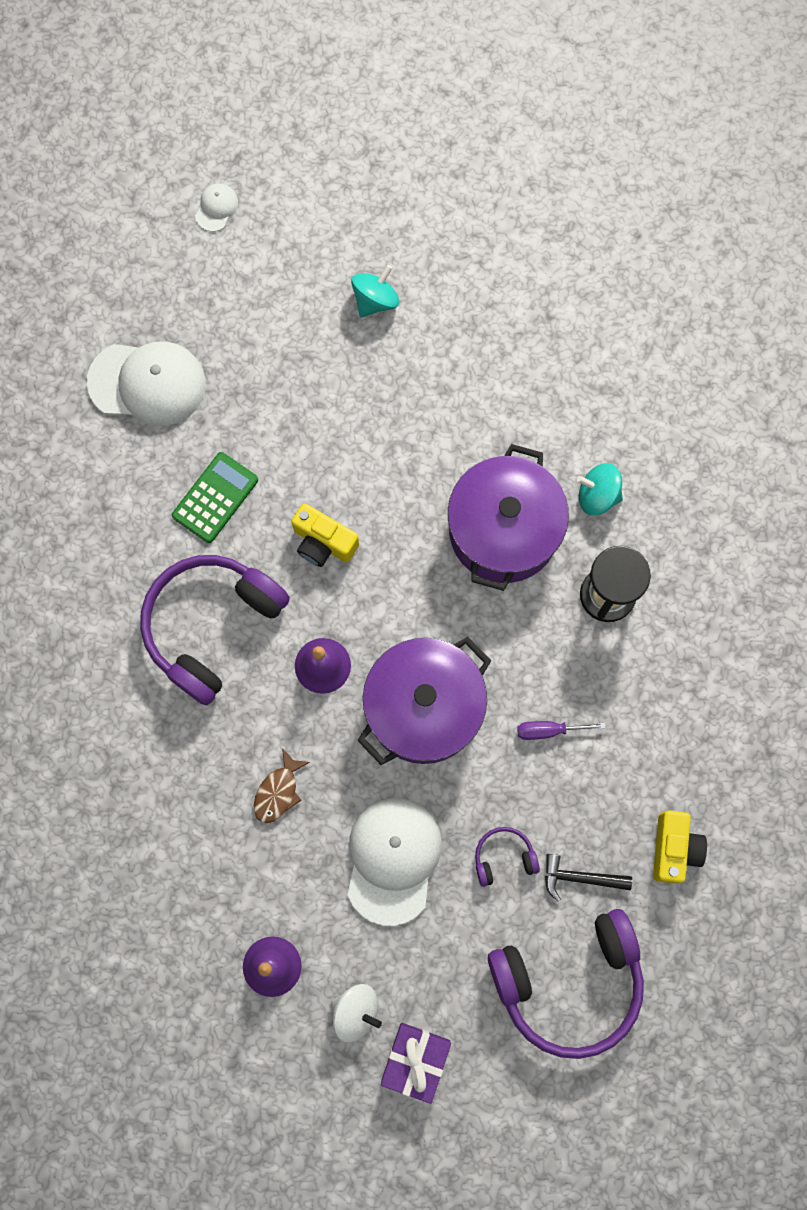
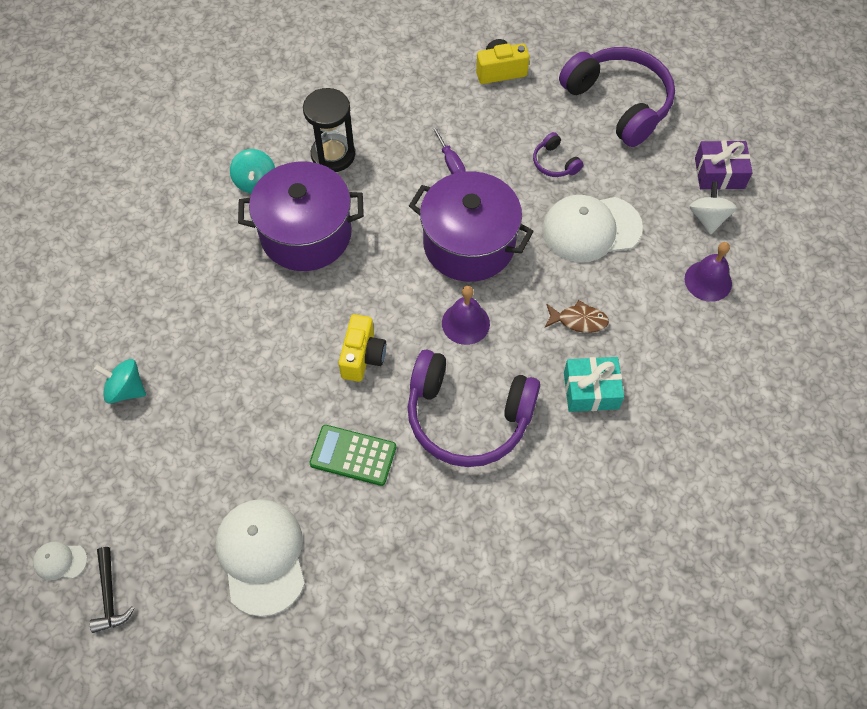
camera: 110 degrees left, 15 degrees down
black hammer [545,854,632,902] -> black hammer moved to [90,547,135,633]
none -> turquoise gift [564,357,624,412]

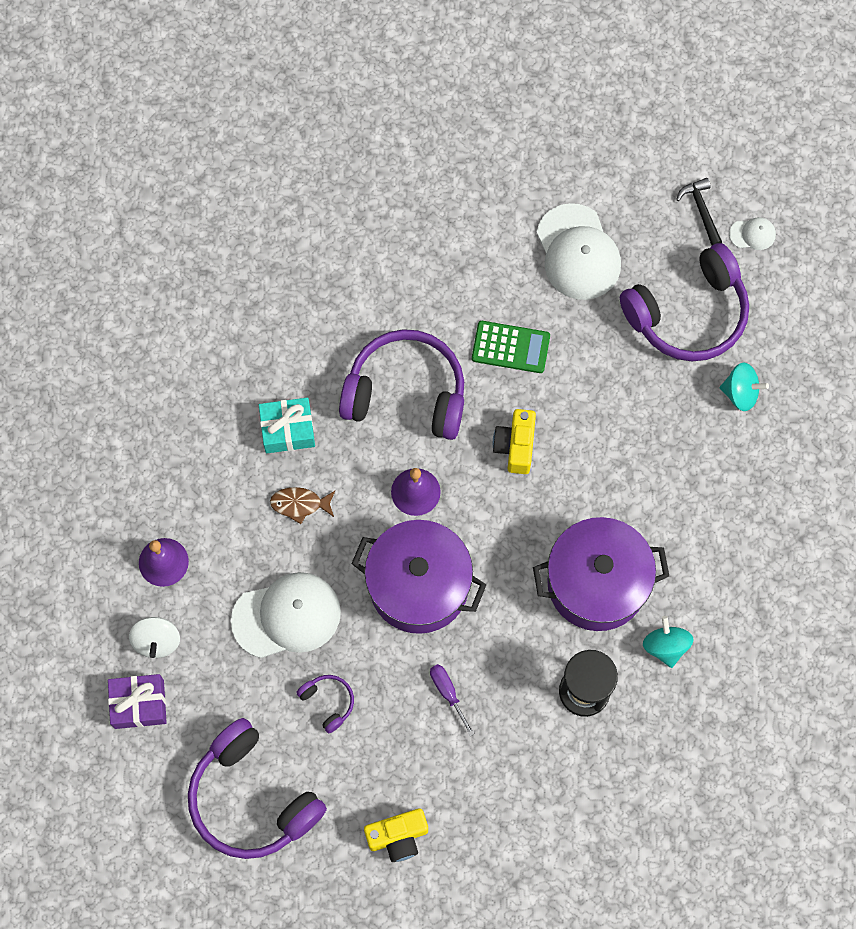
camera: 175 degrees right, 10 degrees up
none -> purple headphones [620,243,749,361]

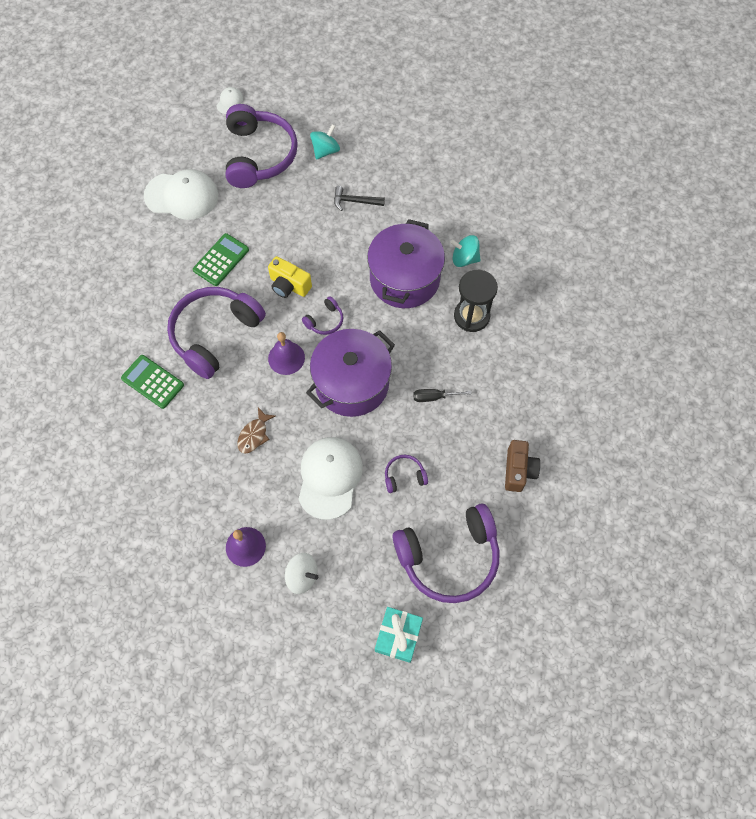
camera: 65 degrees left, 5 degrees down
purple gift [108,674,167,729] -> none
turquoise gift [259,397,315,453] -> turquoise gift moved to [375,607,423,663]
yellow camera [364,808,428,862] -> brown camera [505,440,540,492]
purple screwdriver [430,664,475,736] -> black screwdriver [413,389,471,402]
black hammer [676,178,722,245] -> black hammer moved to [334,186,385,211]
none -> green calculator [121,355,184,409]
none -> purple headphones [302,296,343,335]

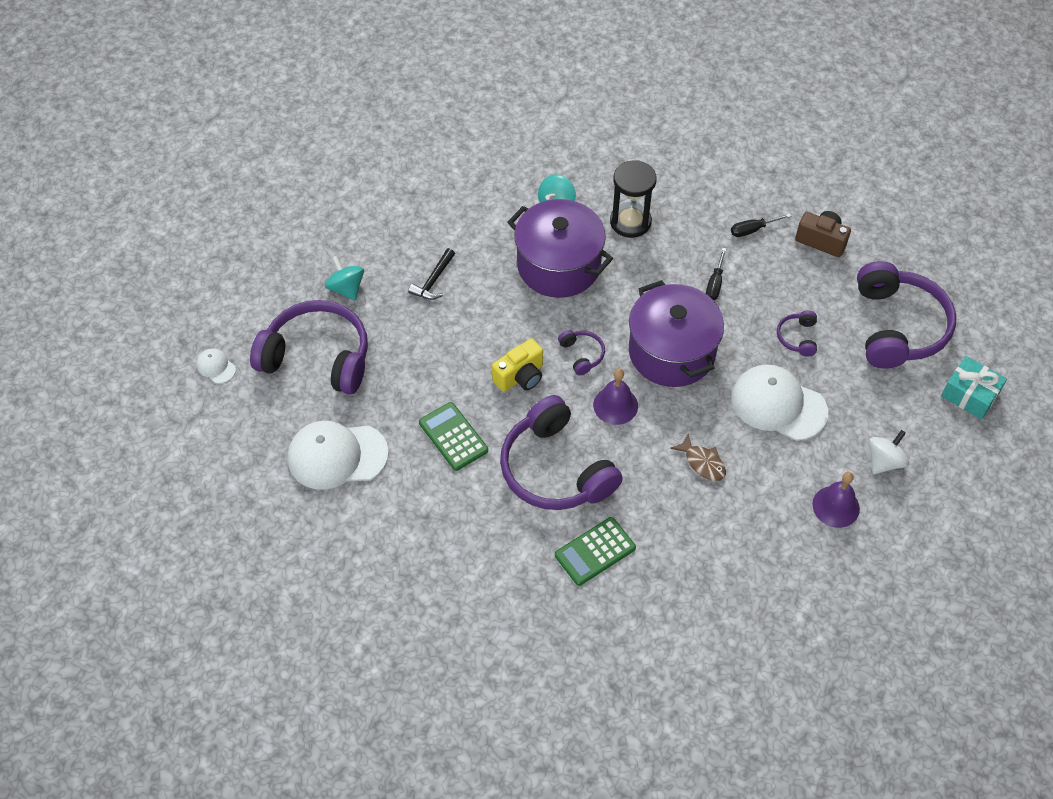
camera: 70 degrees left, 10 degrees down
white cap [144,169,218,220] -> white cap turned 120 degrees counterclockwise [287,421,389,490]
none -> black screwdriver [731,213,791,237]

